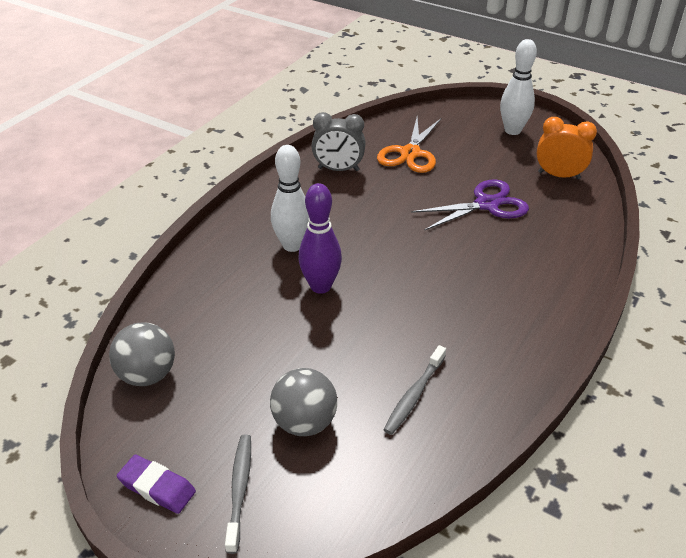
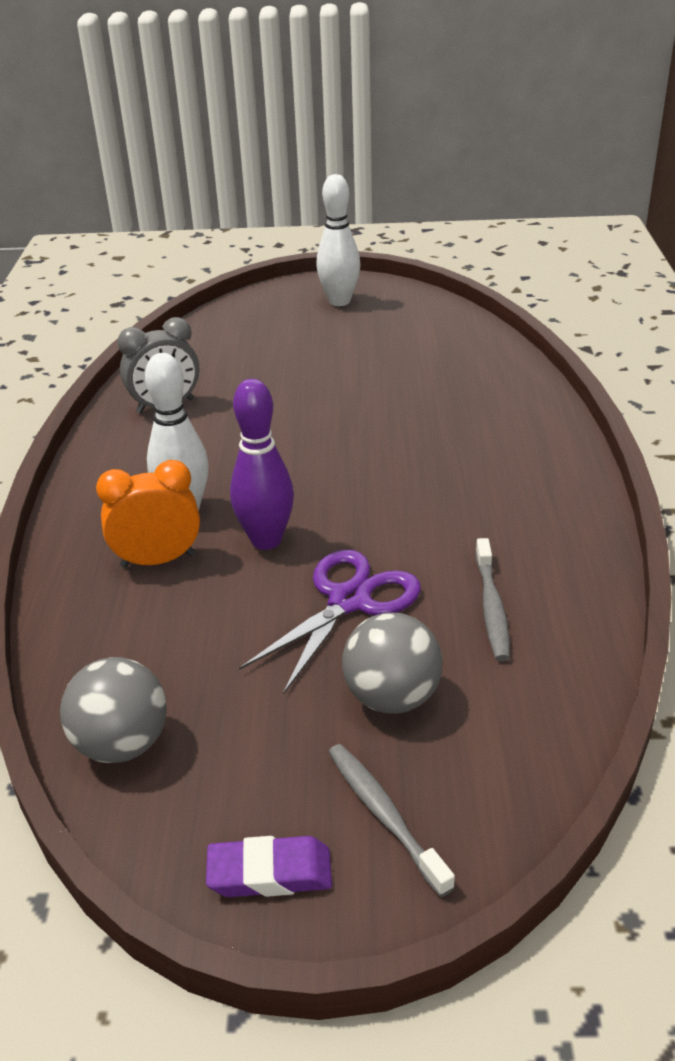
camera: 30 degrees left, 5 degrees down
orange scissors [377,117,441,173] -> none
purple scissors [411,179,529,231] -> purple scissors moved to [239,549,421,695]
orange clock [537,117,597,179] -> orange clock moved to [96,460,200,568]

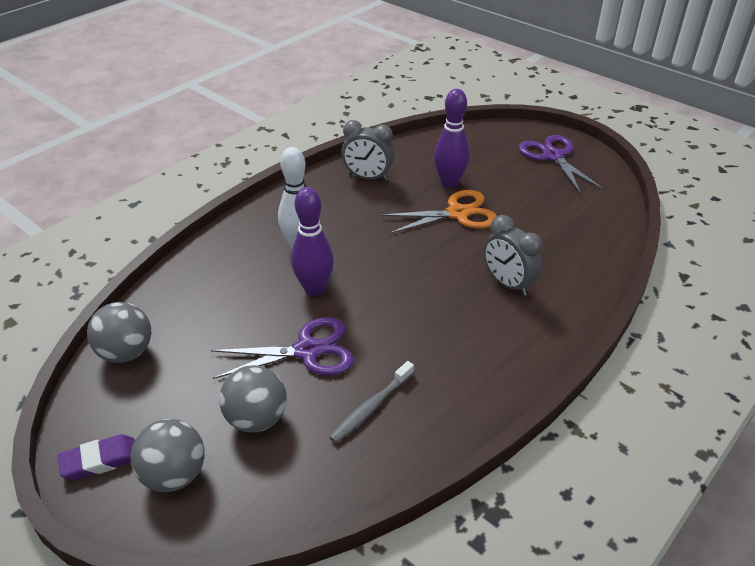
camera: 40 degrees right, 5 degrees up
orange clock [96,460,200,568] -> none
purple eraser [206,836,332,897] -> purple eraser turned 60 degrees counterclockwise [58,434,135,480]
white bowling pin [316,174,361,306] -> purple scissors [518,135,604,194]
grey toothbrush [328,744,455,897] -> grey ball [131,419,205,492]
none -> orange scissors [381,190,497,234]
none -> purple bowling pin [434,89,470,188]
none -> grey clock [484,215,542,296]

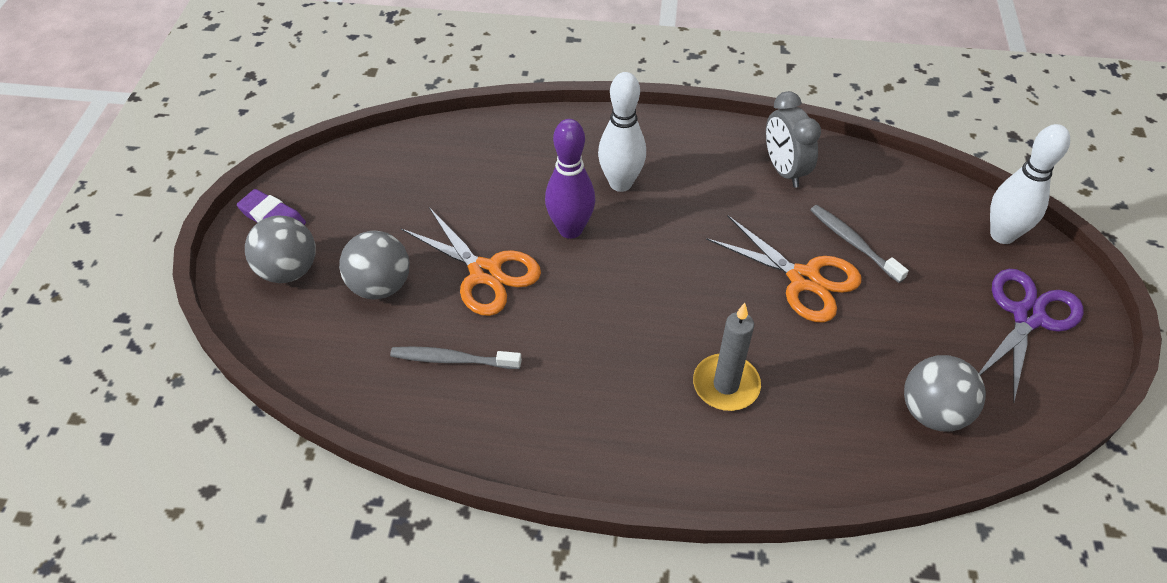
camera: 55 degrees right, 10 degrees up
grey ball [87,302,151,363] -> grey ball moved to [904,355,986,432]
purple scissors [211,317,354,379] -> orange scissors [401,207,541,316]
purple bowling pin [434,89,470,188] -> grey toothbrush [810,205,909,283]
grey clock [484,215,542,296] -> grey candle [693,303,761,411]
none -> white bowling pin [990,124,1070,244]

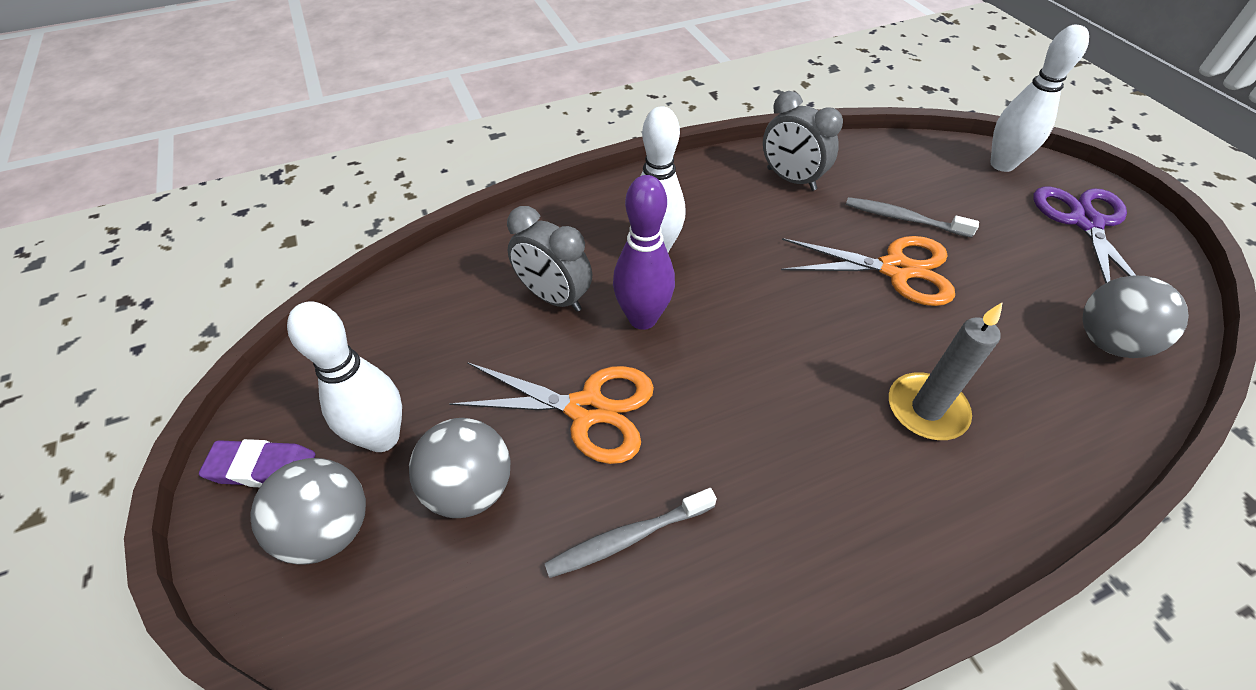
camera: 30 degrees left, 0 degrees up
none -> white bowling pin [287,301,402,452]
none -> grey clock [507,206,592,312]

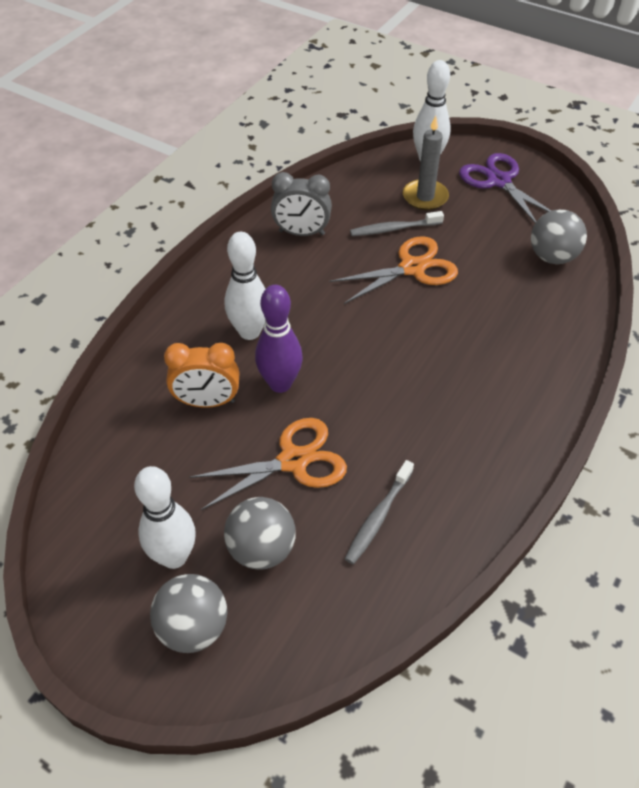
camera: 35 degrees left, 0 degrees up
purple eraser [199,439,315,487] -> none
grey clock [507,206,592,312] -> orange clock [164,343,239,408]
grey candle [889,302,1003,440] -> grey candle moved to [403,116,449,210]

